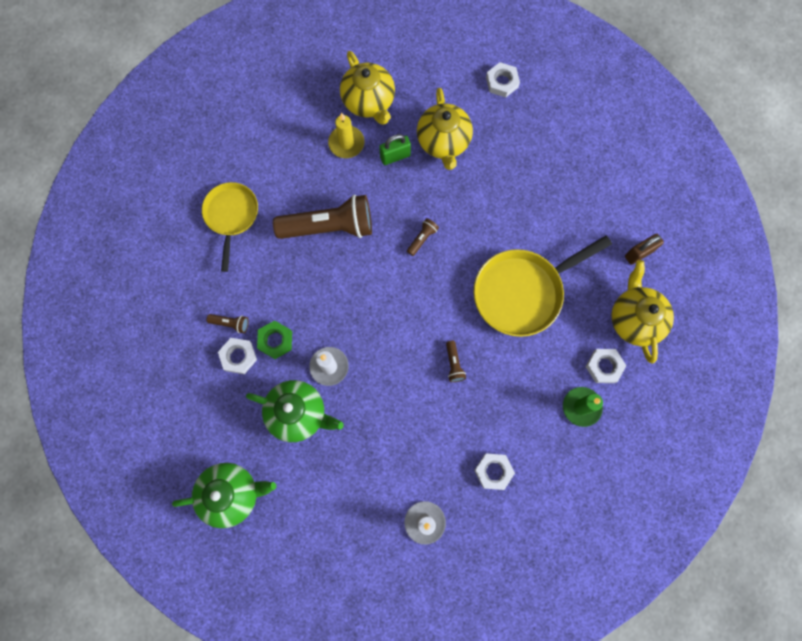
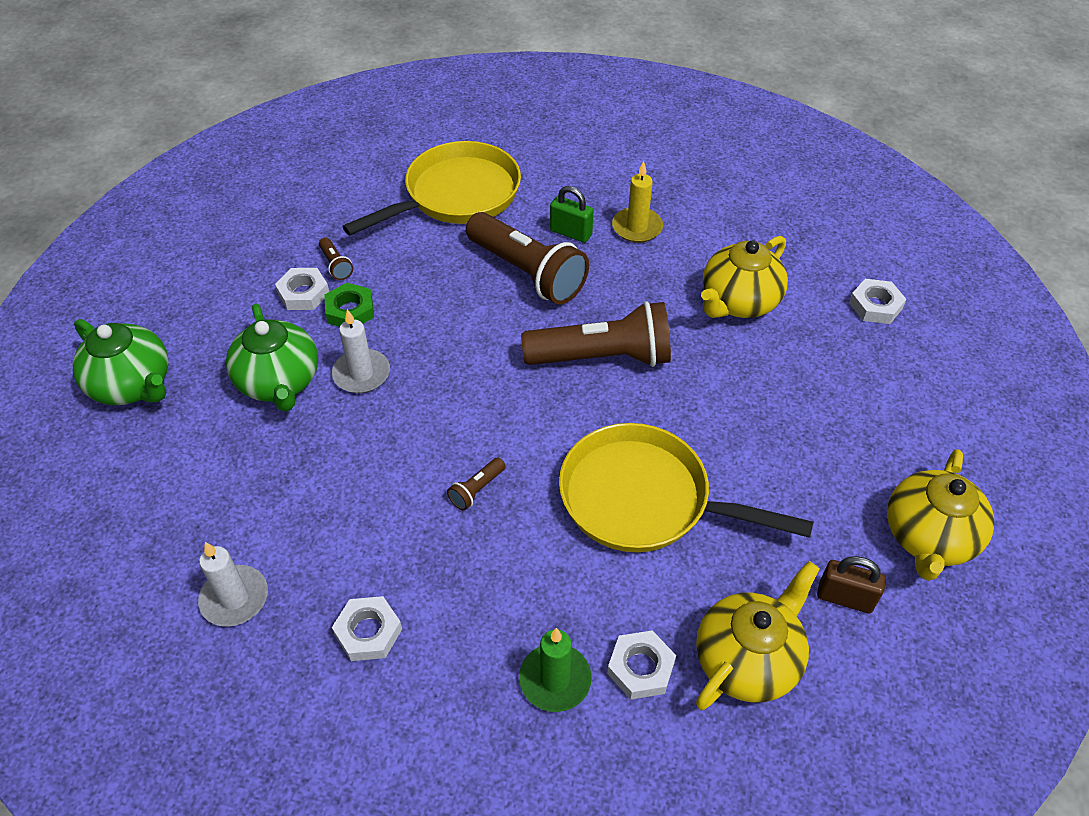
camera: 50 degrees right, 25 degrees down
yellow pan [202,182,258,272] -> yellow pan [342,141,521,236], size x1.54
yellow teapot [340,51,395,125] -> yellow teapot moved to [887,449,994,581]
green padlock [379,134,411,165] -> green padlock moved to [550,186,594,243]
brown flashlight [407,218,439,256] -> brown flashlight [521,301,671,367], size x2.46

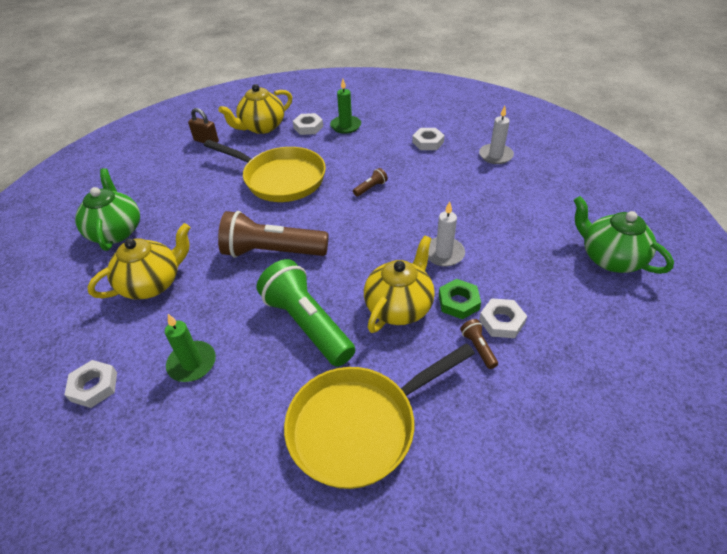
camera: 170 degrees left, 5 degrees down
green teapot [226,304,318,411] -> green teapot moved to [75,168,140,251]
brown flashlight [466,212,589,305] -> green flashlight [256,259,355,367]
green padlock [550,186,594,243] -> none
yellow candle [612,161,663,243] -> green candle [165,314,216,382]
white nut [849,279,906,324] -> white nut moved to [64,360,117,408]
yellow teapot [887,449,994,581] -> yellow teapot moved to [364,235,435,333]

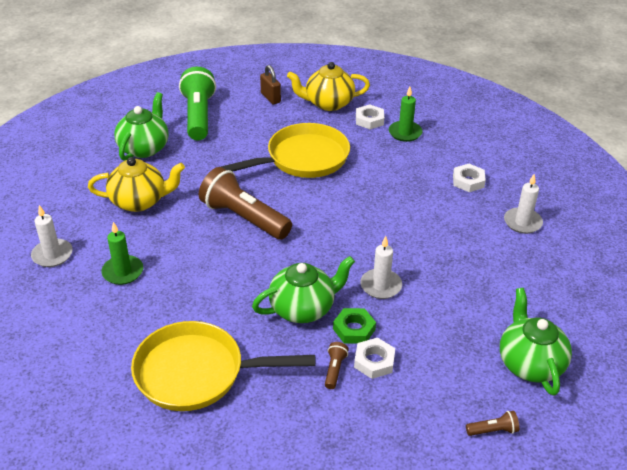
camera: 30 degrees right, 5 degrees down
white nut [64,360,117,408] -> white candle [31,205,73,267]
yellow pan [204,140,326,202] -> yellow pan turned 90 degrees counterclockwise [221,123,350,178]
green flashlight [256,259,355,367] -> green flashlight moved to [179,67,216,140]
brown flashlight [353,168,388,197] -> brown flashlight moved to [466,411,519,436]
yellow teapot [364,235,435,333] -> green teapot [252,256,355,323]

